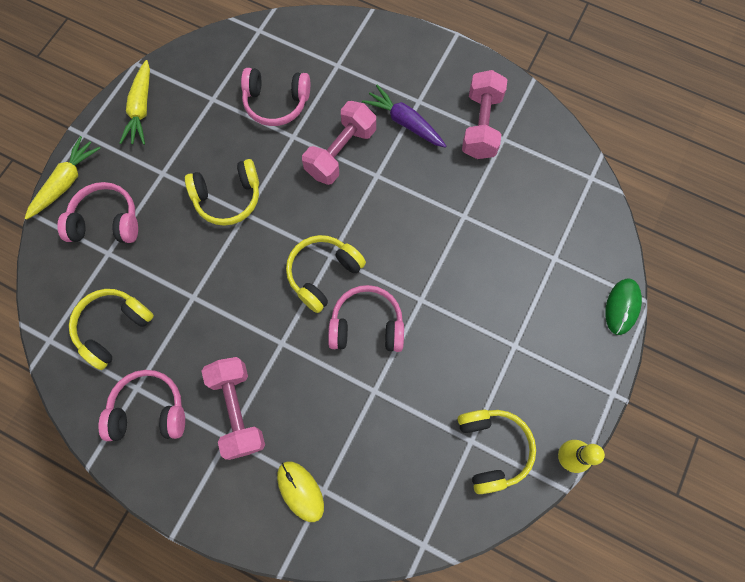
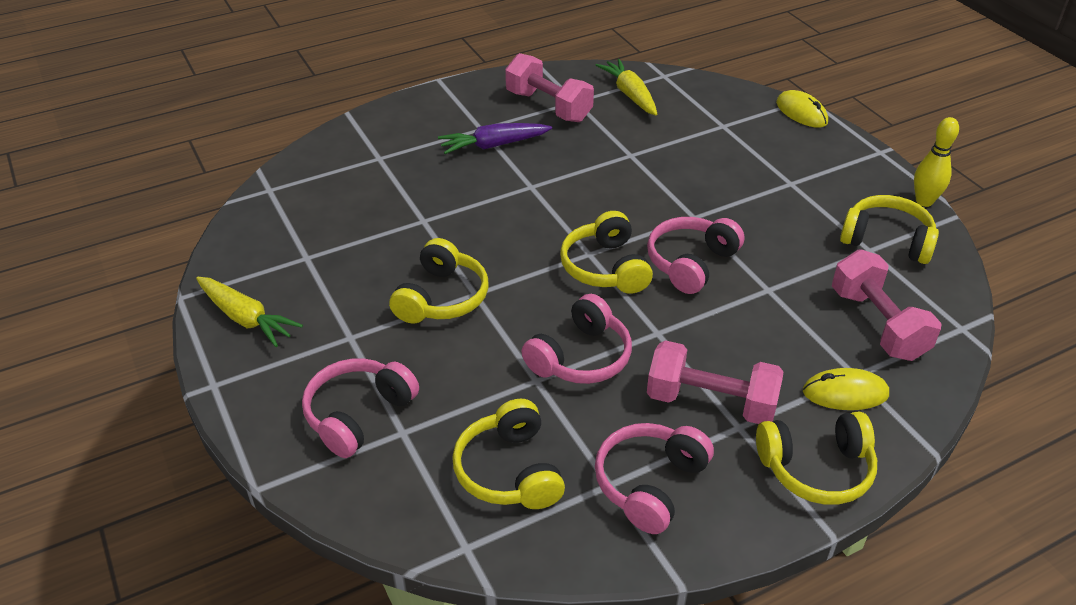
camera: 55 degrees left, 30 degrees down
yellow carrot [25,136,100,220] -> yellow carrot moved to [596,59,657,116]
pink headphones [241,68,310,126] -> pink headphones moved to [521,294,632,384]
pink dumbbell [302,101,376,185] -> pink dumbbell moved to [832,250,942,361]
green mouse [605,278,642,335] -> yellow mouse [776,90,828,128]
none -> yellow headphones [756,411,877,505]

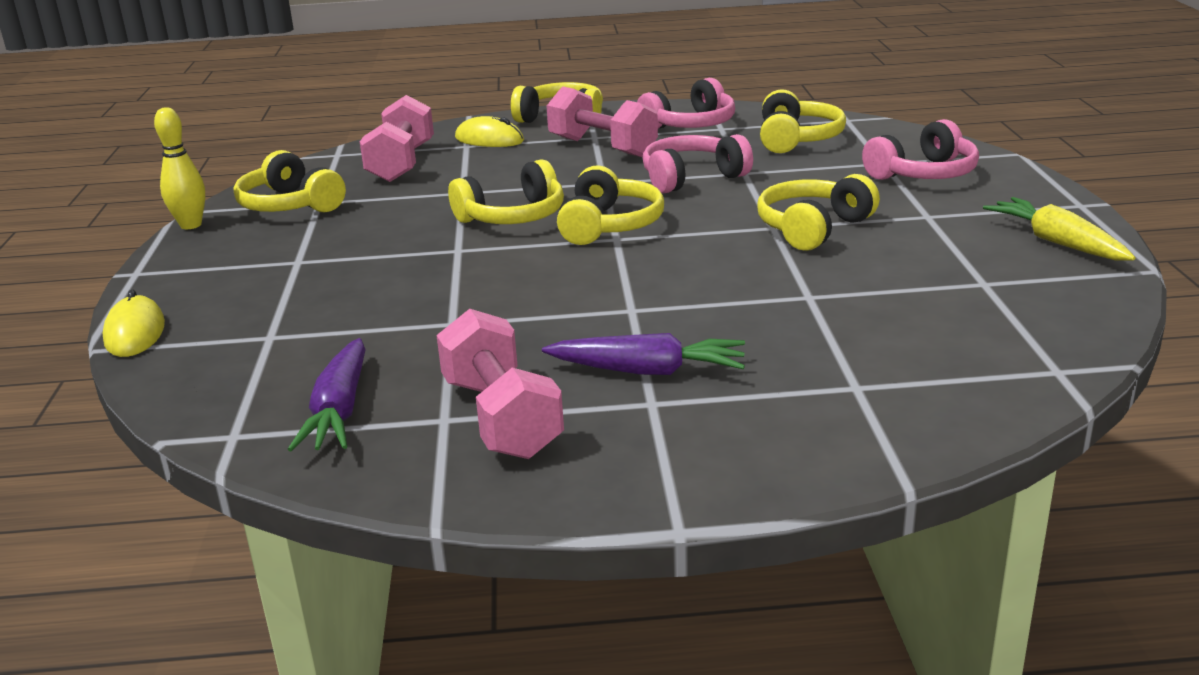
camera: 155 degrees left, 15 degrees down
yellow carrot [596,59,657,116] -> purple carrot [288,338,366,451]
pink headphones [647,217,744,294] -> yellow headphones [448,159,564,224]

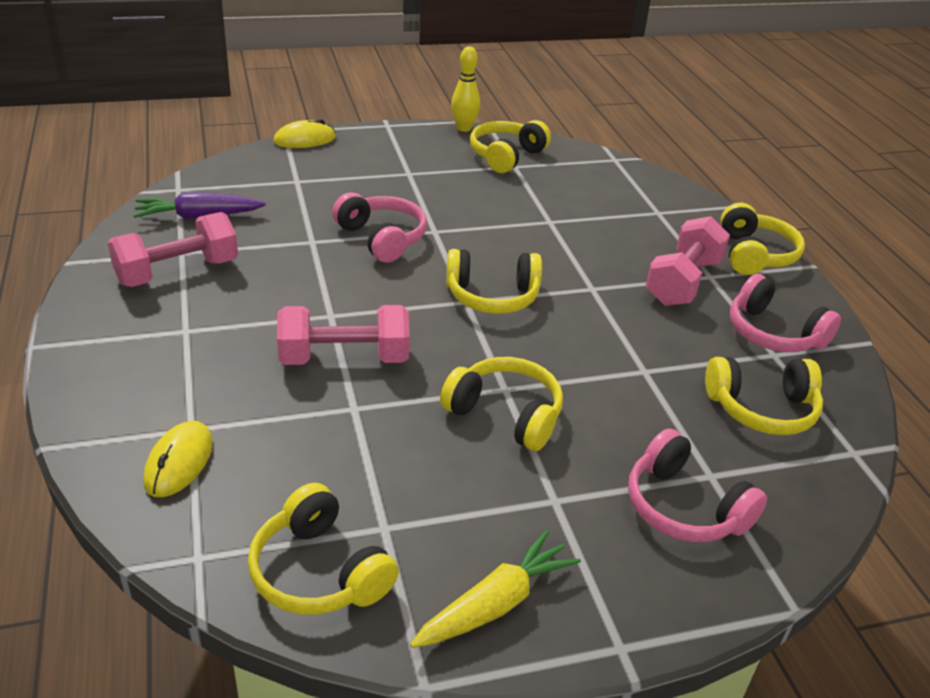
camera: 75 degrees right, 10 degrees up
pink dumbbell [360,95,434,182] -> pink dumbbell moved to [277,305,410,365]
yellow headphones [448,159,564,224] -> yellow headphones moved to [248,483,399,615]
yellow mouse [455,116,524,147] -> yellow mouse moved to [143,421,213,497]
purple carrot [542,333,745,375] -> none
pink headphones [643,134,753,194] -> pink headphones moved to [332,192,427,263]

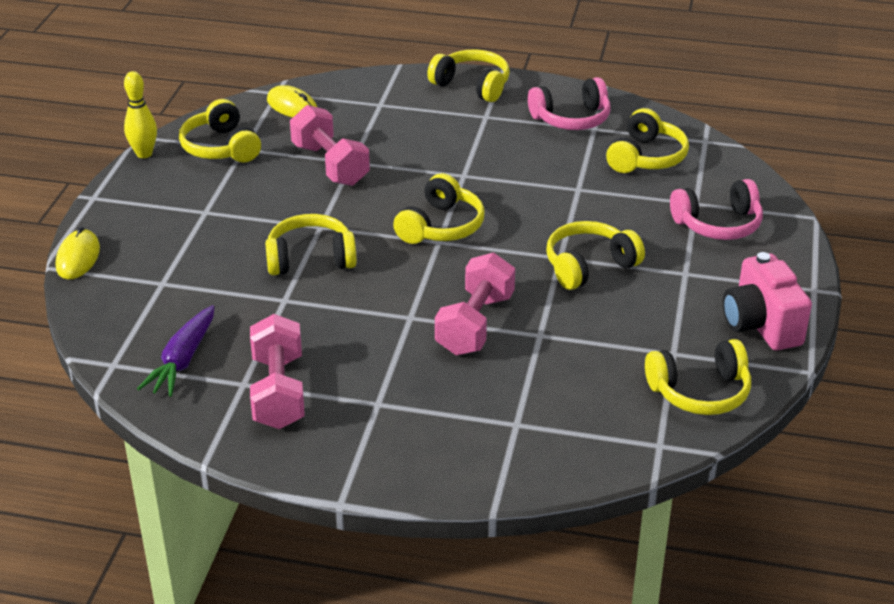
camera: 60 degrees left, 0 degrees up
yellow mouse [143,421,213,497] -> yellow mouse moved to [267,85,317,117]
pink headphones [332,192,427,263] -> yellow headphones [265,214,357,275]
yellow carrot [410,530,581,648] -> pink camera [723,252,812,350]
pink dumbbell [645,216,730,306] -> pink dumbbell moved to [290,105,370,186]

